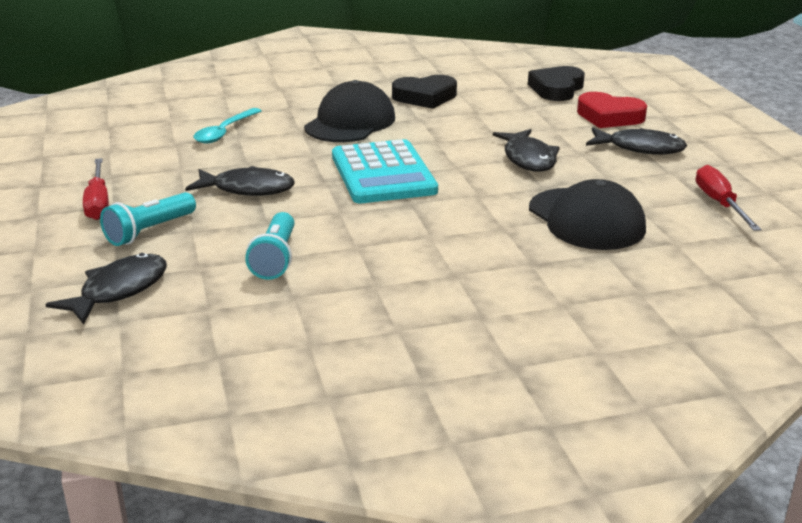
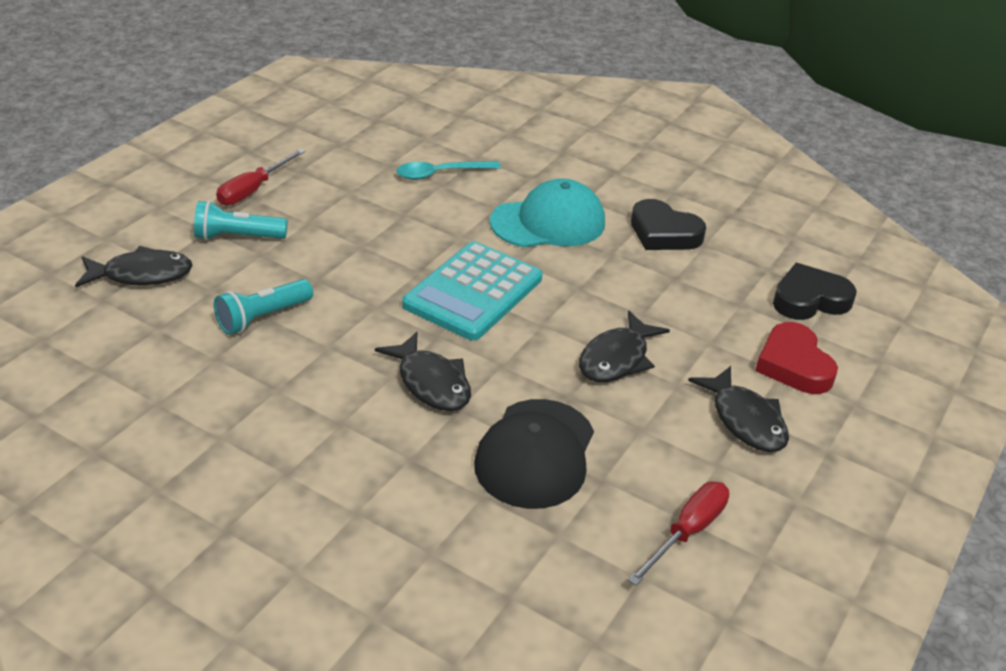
camera: 45 degrees right, 10 degrees up
black fish [185,166,295,196] -> black fish moved to [375,332,471,411]
black cap [304,80,395,142] -> turquoise cap [490,179,605,247]

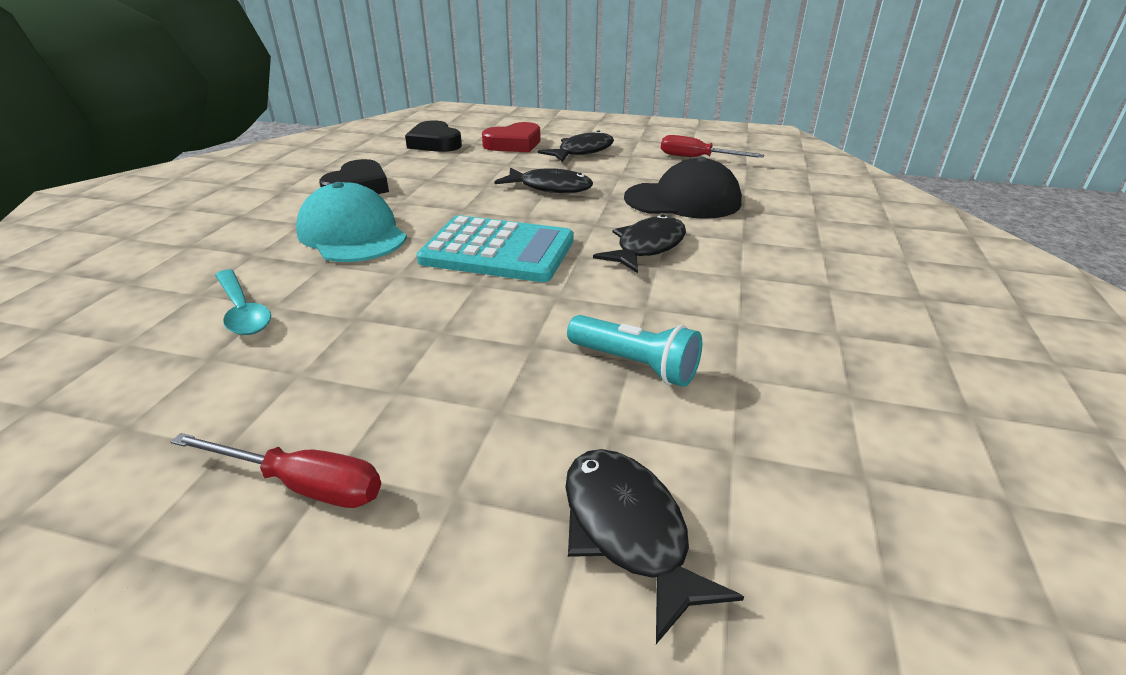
camera: 105 degrees left, 5 degrees down
turquoise flashlight [194,201,287,240] -> none

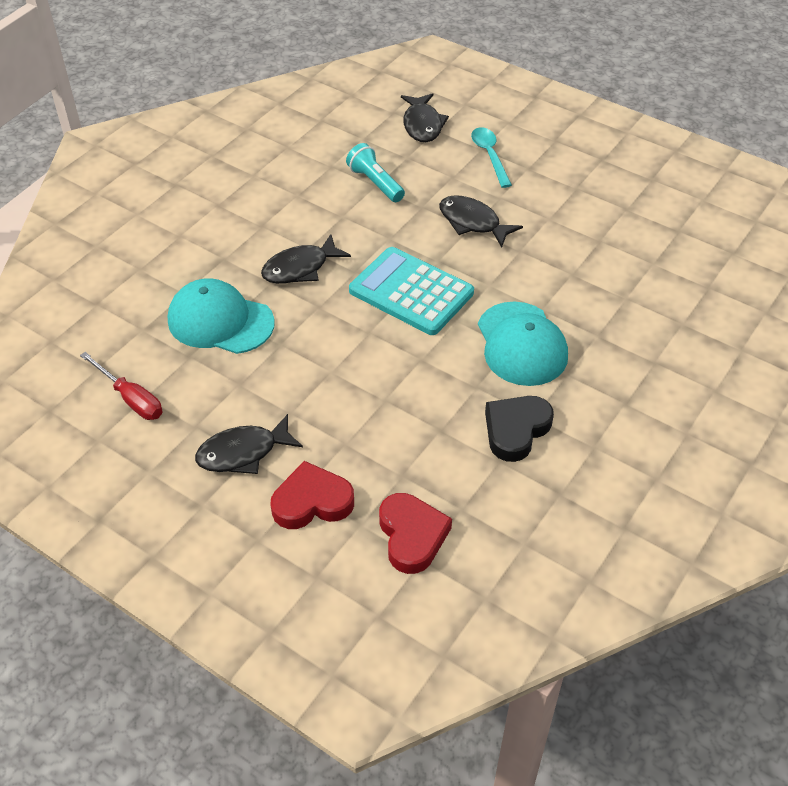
camera: 160 degrees left, 15 degrees up
red screwdriver [171,433,381,508] -> none
turquoise spoon [215,269,271,335] -> turquoise spoon moved to [471,127,512,188]
black heart [405,121,462,152] -> red heart [379,493,452,574]
black fish [494,168,593,193] -> black fish moved to [439,195,523,248]
black cap [624,157,742,219] -> turquoise cap [168,278,275,354]

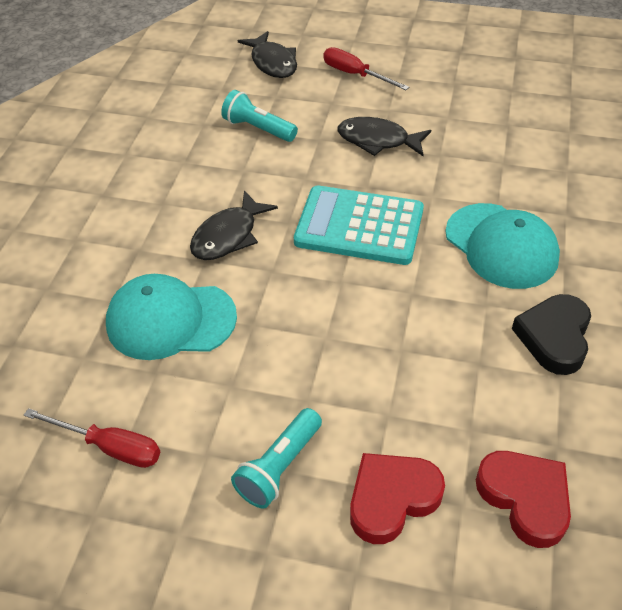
camera: 20 degrees left, 0 degrees up
black fish [195,414,303,474] -> turquoise flashlight [231,408,322,508]
turquoise spoon [471,127,512,188] -> red screwdriver [323,47,409,90]

